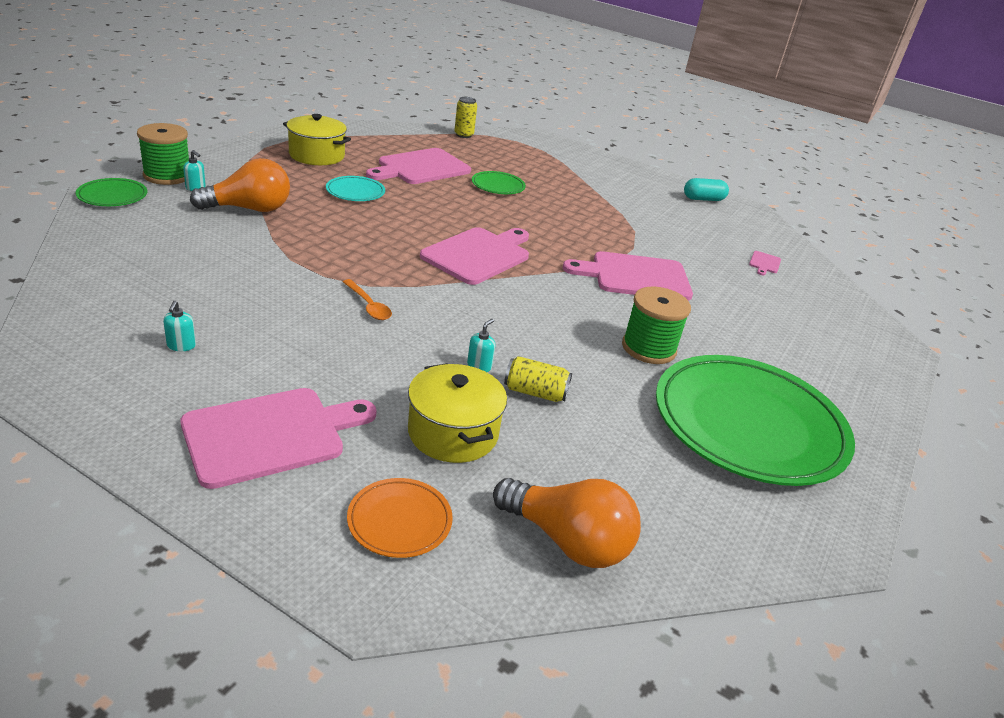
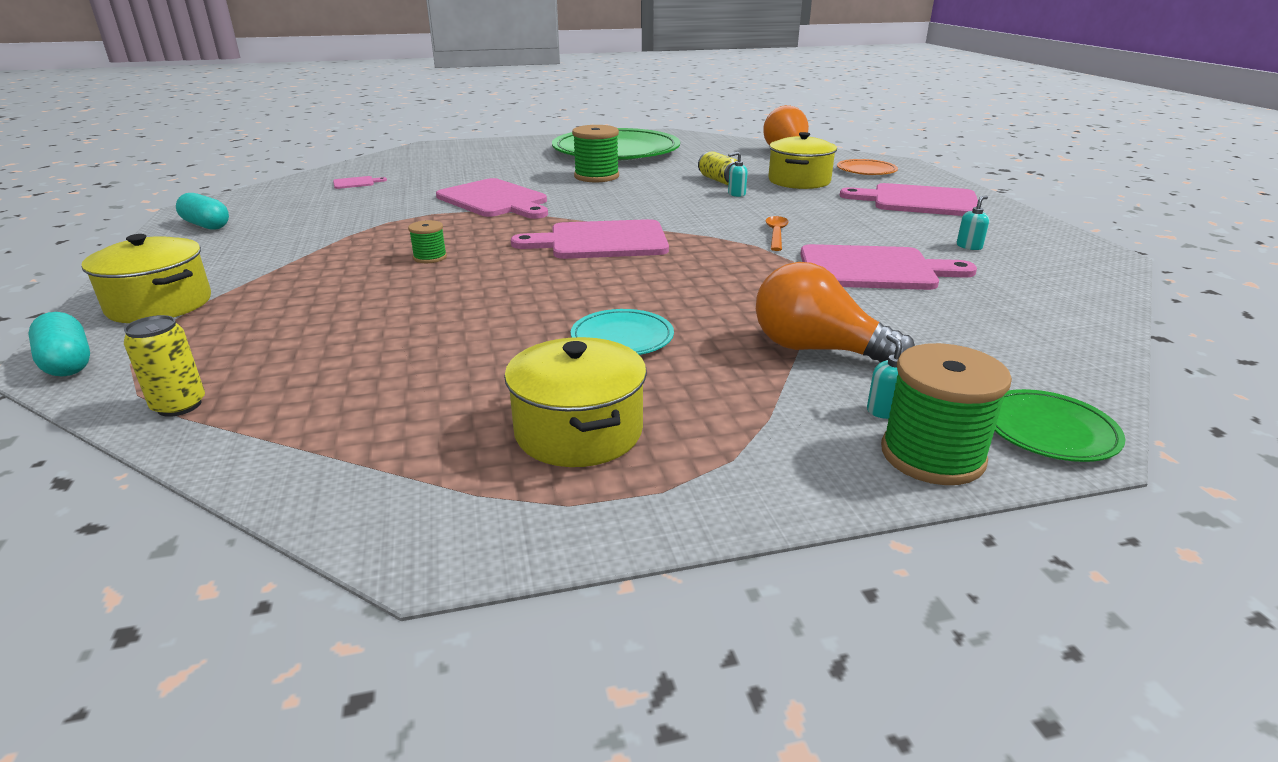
camera: 130 degrees left, 5 degrees down
pink cutting board [366,148,471,184] -> pink cutting board moved to [800,244,977,290]
green plate [472,171,526,194] -> none
none -> turquoise capsule [28,312,90,377]
none -> yellow pot [81,234,211,323]
none -> green spool [408,220,447,263]

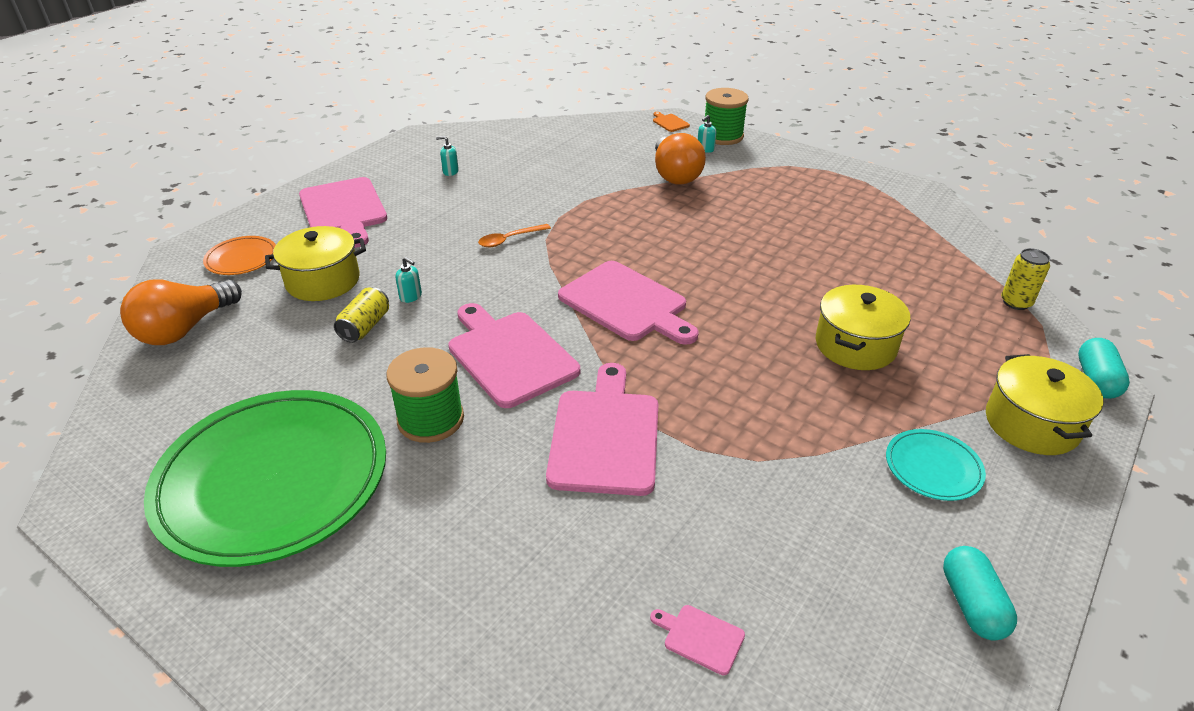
camera: 130 degrees left, 10 degrees up
green spool [408,220,447,263] -> none
yellow pot [504,337,647,467] -> yellow pot moved to [816,285,910,370]
turquoise plate [571,309,674,355] -> turquoise plate moved to [886,429,986,501]
pink cutting board [800,244,977,290] -> pink cutting board moved to [448,303,580,408]
green plate [995,389,1125,462] -> orange cutting board [653,112,690,132]

